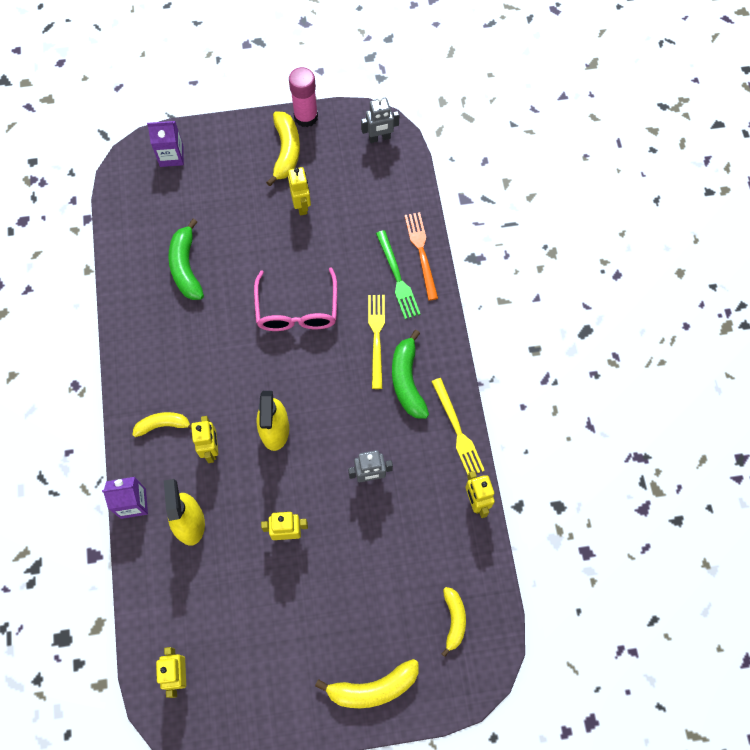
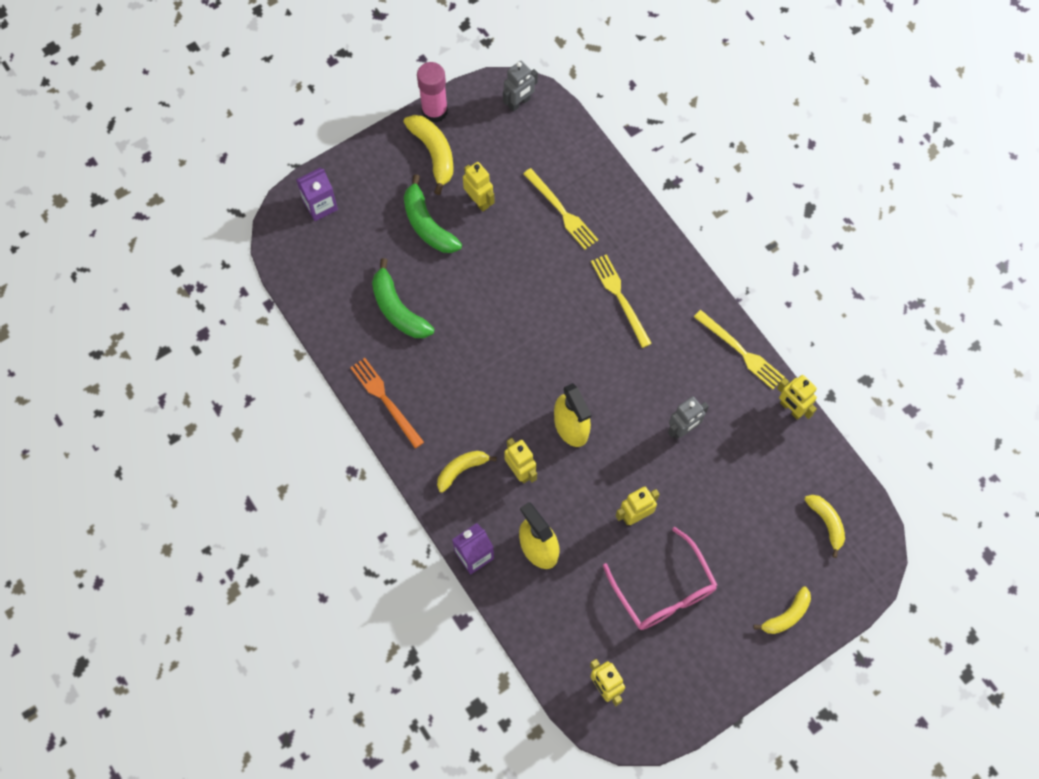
camera: 25 degrees left, 0 degrees up
pink glasses [254,267,337,331] -> pink glasses moved to [603,527,717,630]
yellow banana [315,659,419,708] -> yellow banana [753,587,811,634], size x0.66
green fork [376,230,421,319] -> none
green banana [392,330,429,419] -> green banana moved to [404,174,462,253]
orange fork [404,212,438,301] -> orange fork moved to [350,358,424,448]
none -> yellow fork [523,168,598,250]

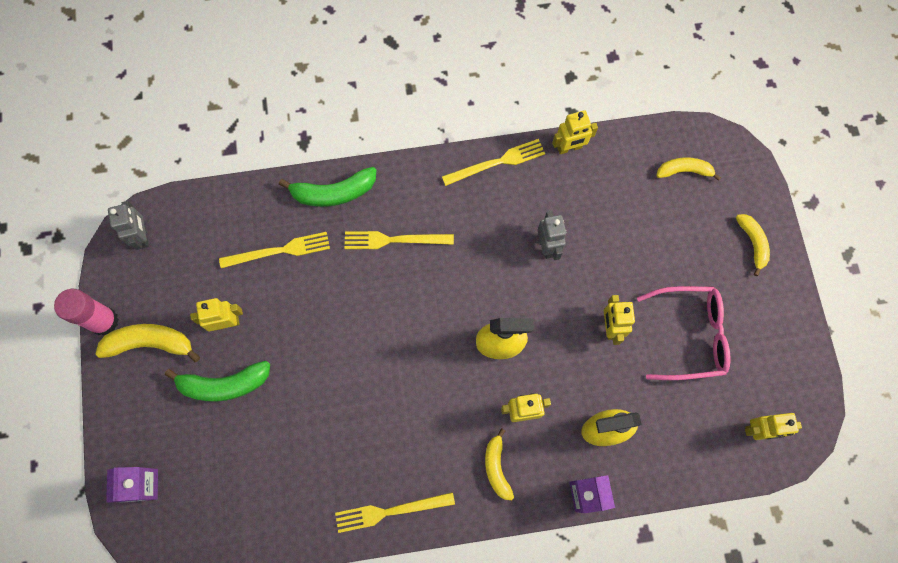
camera: 65 degrees left, 5 degrees up
orange fork [350,358,424,448] -> yellow fork [335,492,455,533]
green banana [372,258,435,338] -> green banana moved to [279,167,376,207]

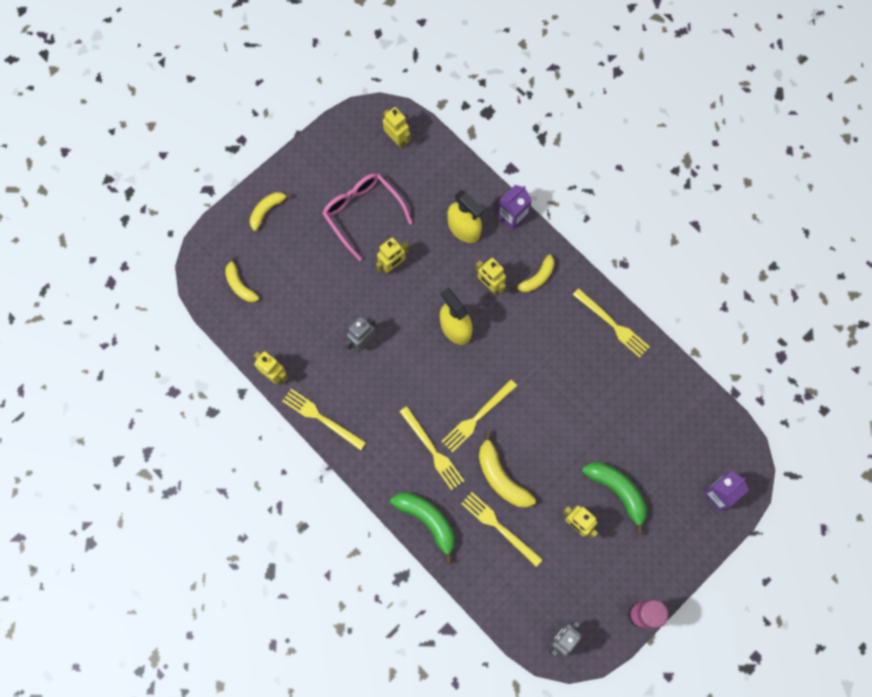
camera: 125 degrees left, 0 degrees up
yellow banana [96,324,200,362] -> yellow banana moved to [479,431,536,508]
none -> yellow fork [441,379,517,452]

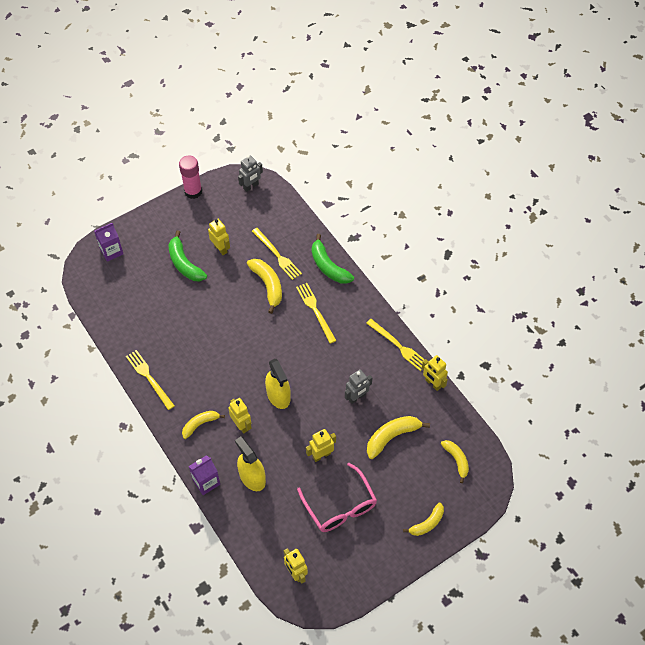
camera: 170 degrees left, 15 degrees down
yellow fork [441,379,517,452] -> none
none -> yellow banana [367,416,430,459]

